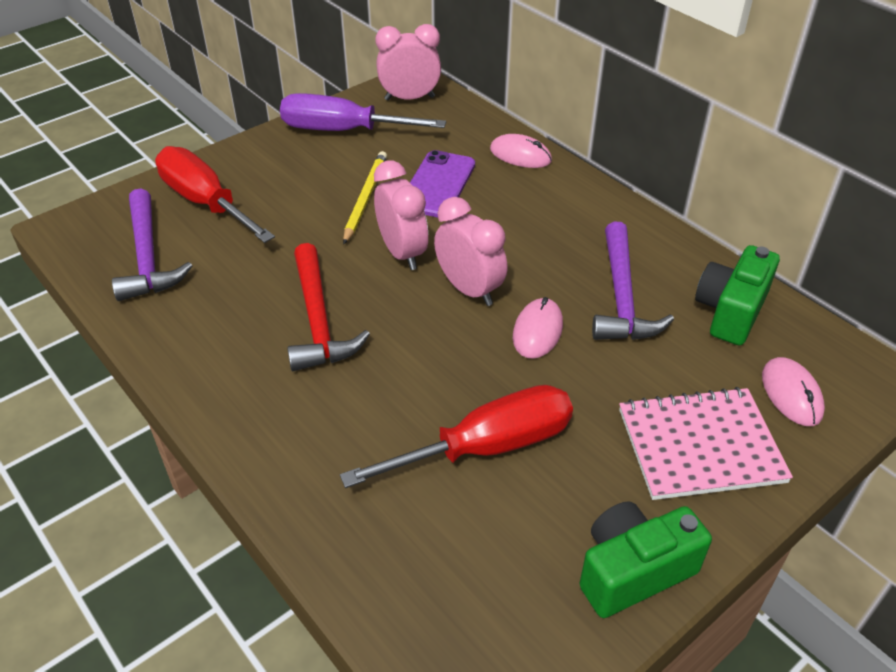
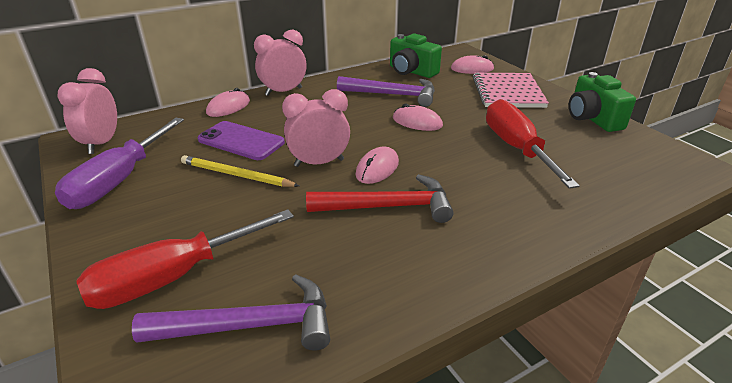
camera: 80 degrees left, 10 degrees down
pink clock [434,197,507,306] -> pink clock moved to [254,30,307,96]
none -> pink mouse [356,146,399,184]

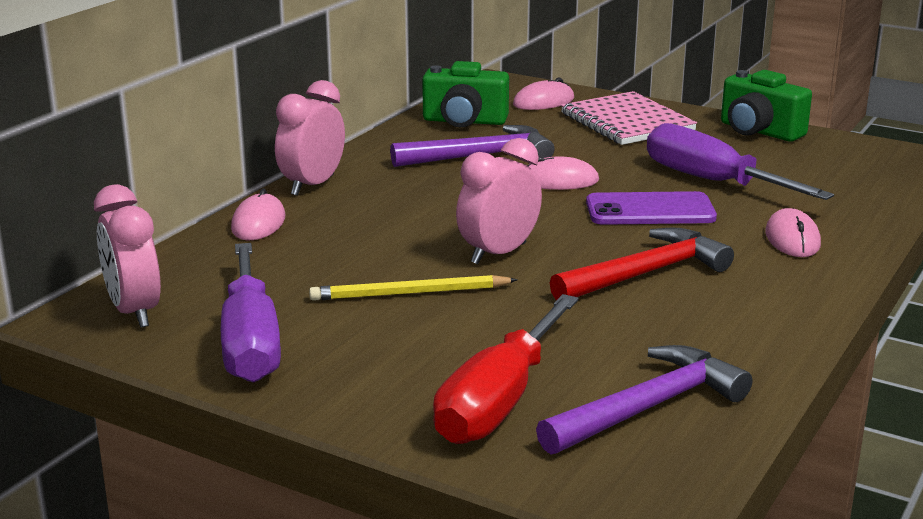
camera: 30 degrees left, 10 degrees down
purple phone [198,121,285,160] -> purple phone moved to [586,191,717,225]
pink mouse [356,146,399,184] -> pink mouse moved to [765,208,821,257]
red screwdriver [486,99,580,189] -> purple screwdriver [647,123,834,200]

